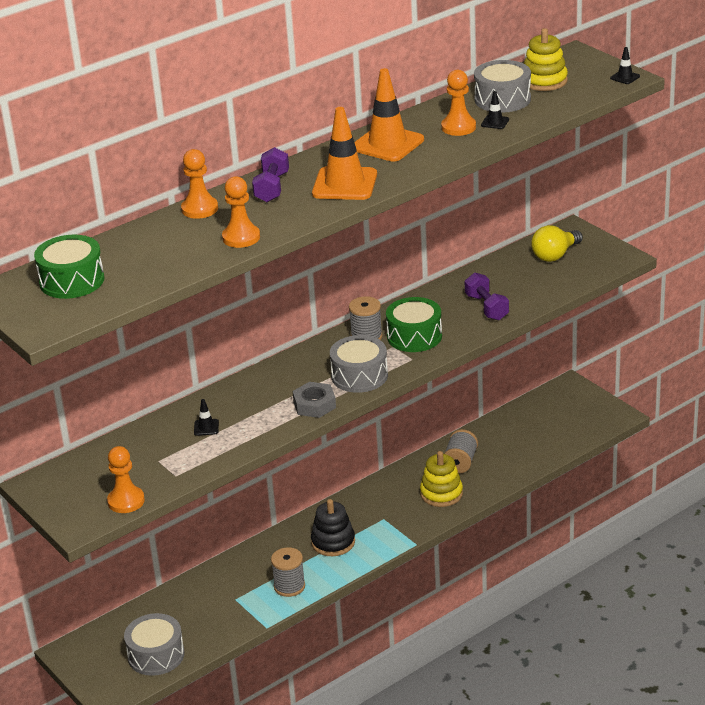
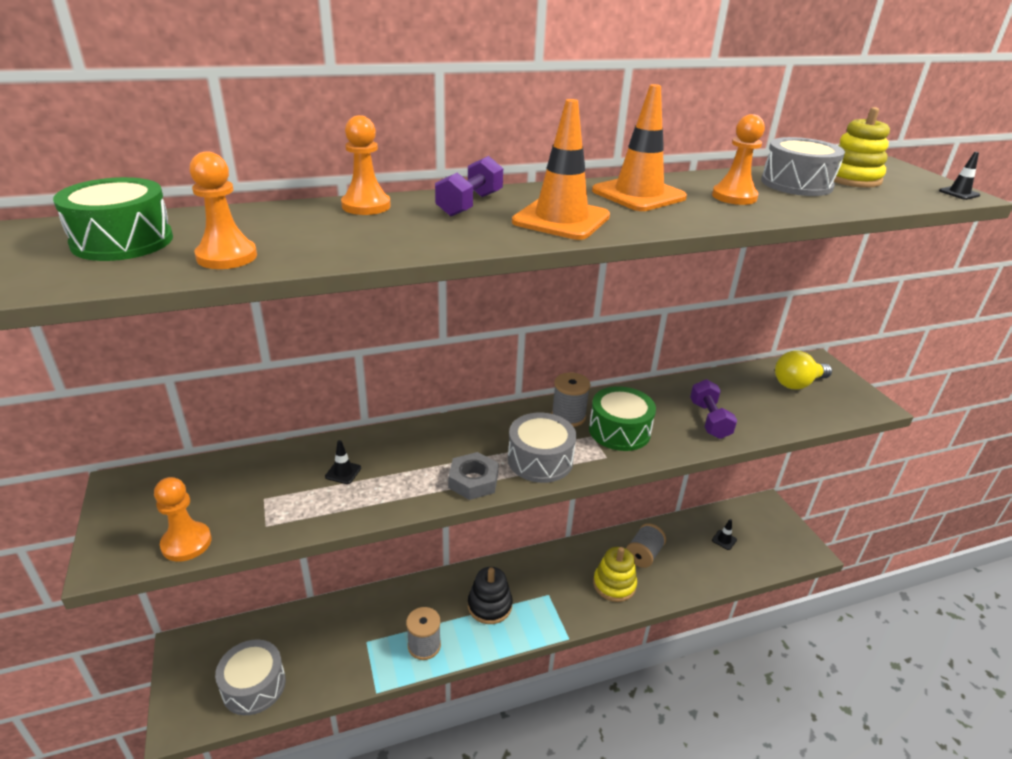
camera: 15 degrees right, 0 degrees up
orange pawn [222,176,260,248] -> orange pawn moved to [189,152,257,269]
black traffic cone [481,91,509,129] -> black traffic cone moved to [712,519,737,550]

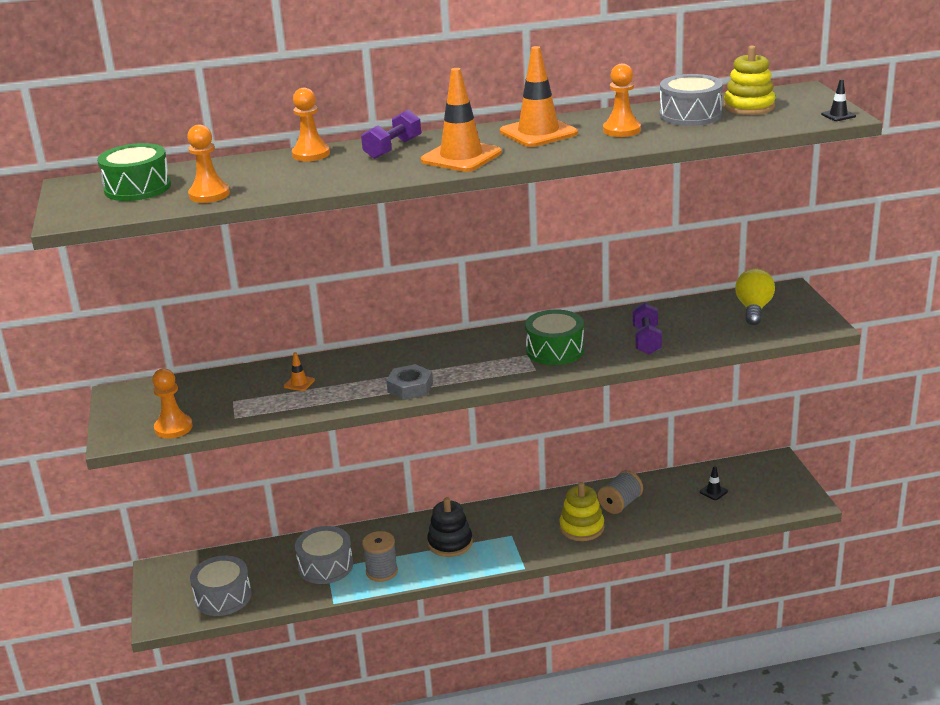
camera: 10 degrees right, 5 degrees down
black traffic cone [325,440,361,484] -> orange traffic cone [284,352,315,391]
grey drum [508,413,576,483] -> grey drum moved to [295,526,353,584]
grey spool [551,372,591,427] -> none
yellow light bulb [775,351,832,389] -> yellow light bulb turned 120 degrees clockwise [735,268,775,325]

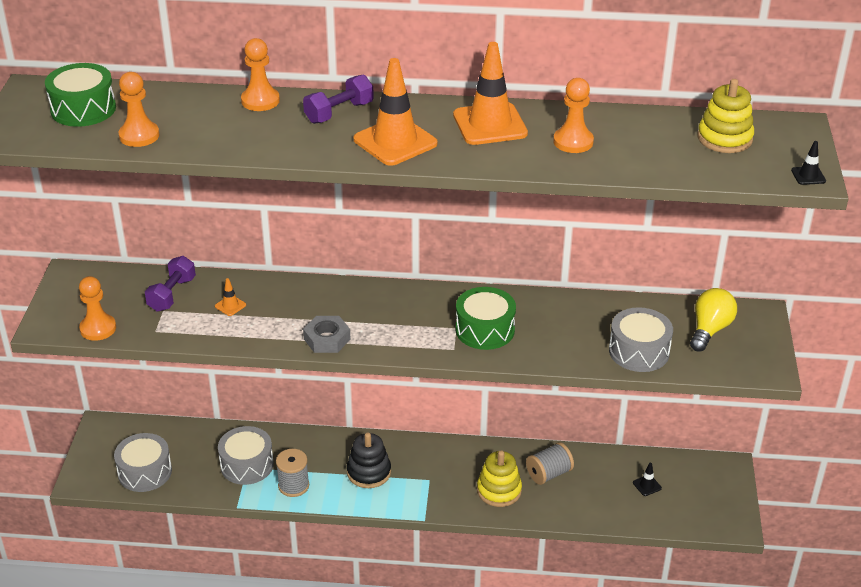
camera: 15 degrees right, 10 degrees up
purple dumbbell [632,302,662,355] -> purple dumbbell moved to [145,256,196,312]
grey drum [659,74,723,126] -> grey drum moved to [609,307,673,372]

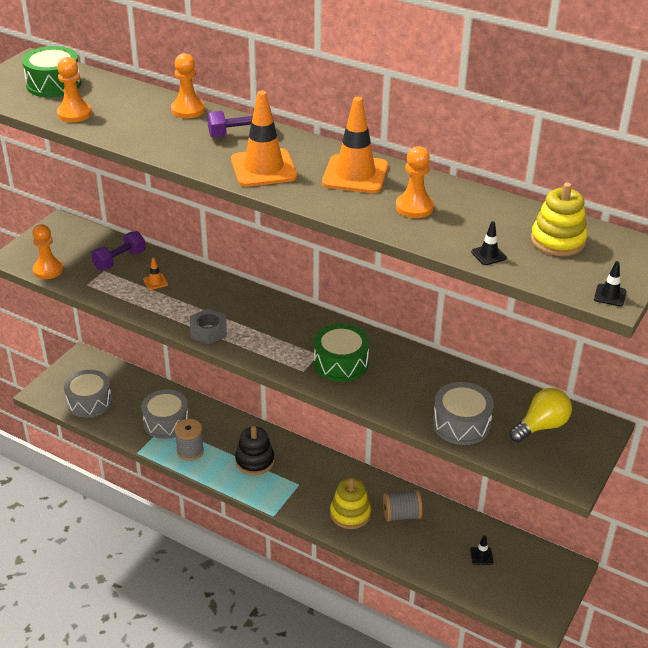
camera: 25 degrees right, 0 degrees up
none -> black traffic cone [471,221,507,265]

